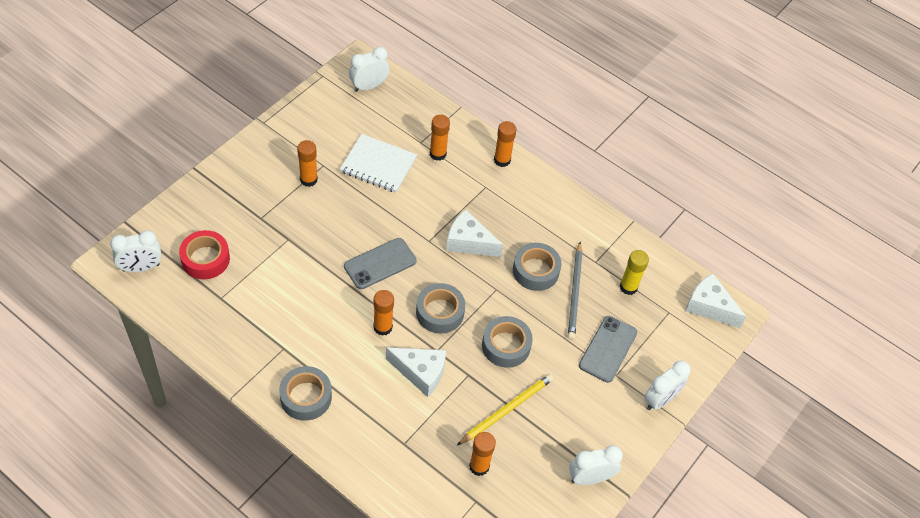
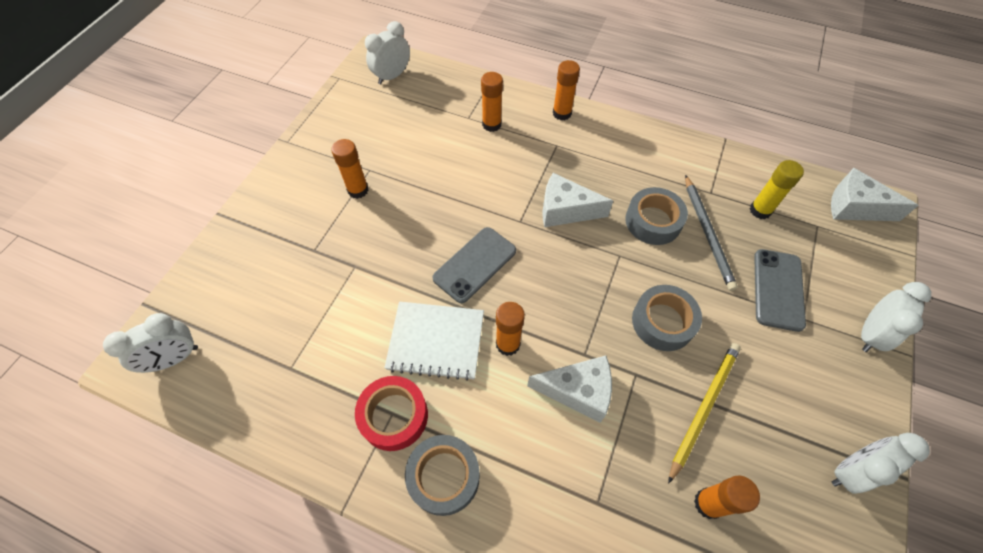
camera: 10 degrees left, 5 degrees up
red tape [179,230,230,279] -> red tape moved to [355,376,428,451]
white notebook [340,134,417,193] -> white notebook moved to [384,302,484,381]
grey tape [416,283,465,334] -> none

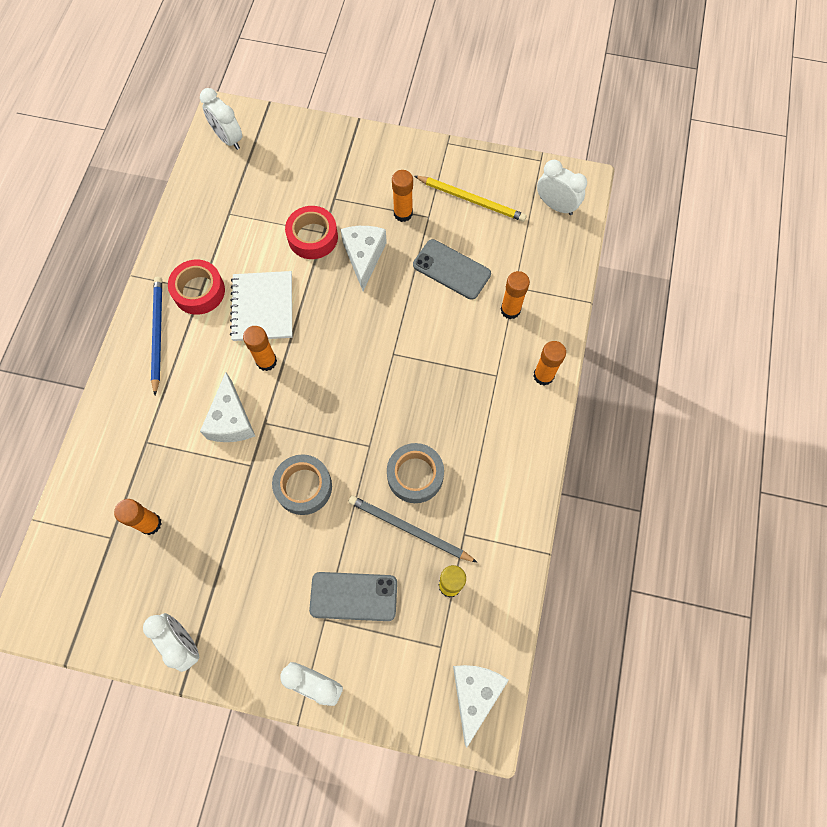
camera: 80 degrees right, 10 degrees up
grey tape [405,435,480,516] -> blue pencil [151,277,162,395]
grey phone [432,227,516,303] -> grey phone moved to [413,239,491,300]
white cheese [543,173,613,227] -> white cheese moved to [341,226,387,291]
yellow pencil [668,343,741,484] -> yellow pencil moved to [415,176,527,222]
grey pencil [685,175,738,291] -> grey pencil turned 45 degrees clockwise [349,496,478,563]
none -> red tape [285,206,338,259]

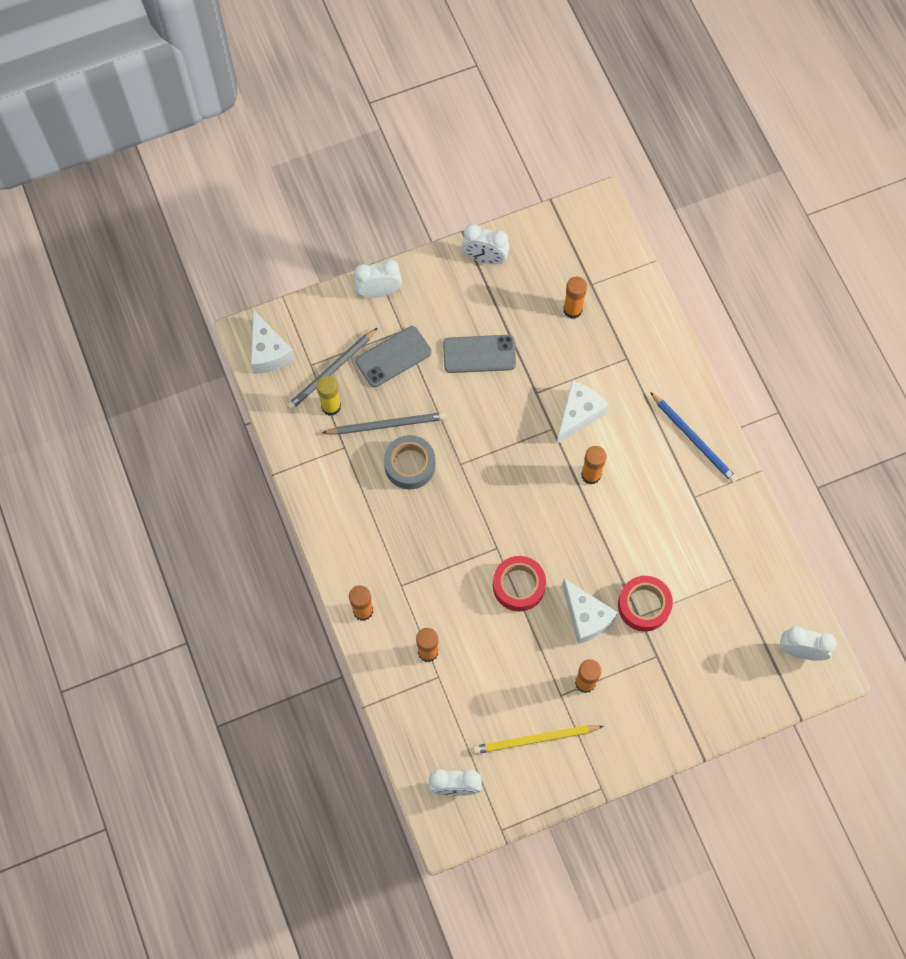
camera: 145 degrees right, 0 degrees up
red tape [168,260,225,315] -> red tape moved to [493,556,546,612]
white cheese [200,372,255,442] -> white cheese turned 75 degrees clockwise [557,381,609,444]
white notebook [230,271,292,341] -> none
grey tape [272,454,332,515] -> none
grey phone [413,239,491,300] -> grey phone moved to [443,335,516,373]
none -> grey pencil [287,328,378,410]

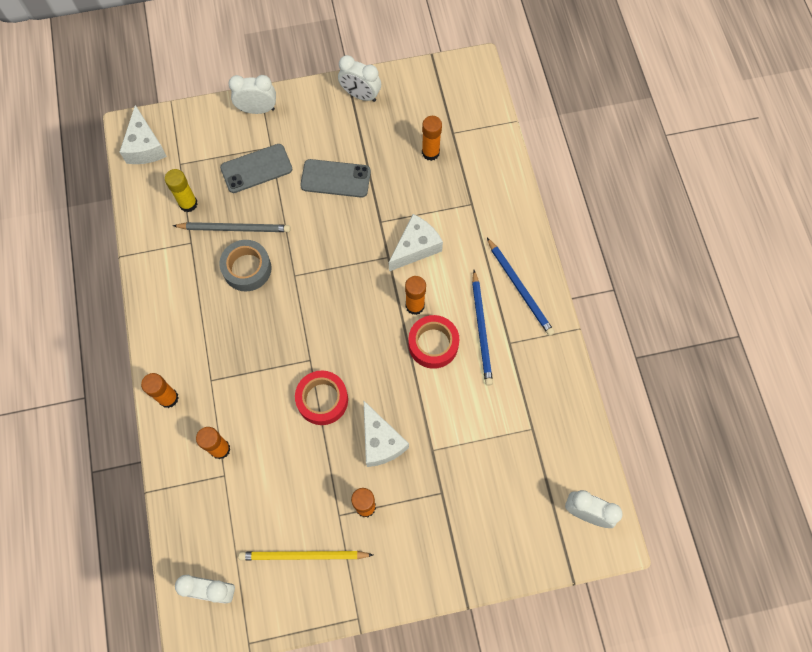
camera: 10 degrees right, 0 degrees up
grey pencil [287,328,378,410] -> none
red tape [618,576,673,632] -> red tape moved to [408,315,459,369]
none -> blue pencil [472,270,493,386]

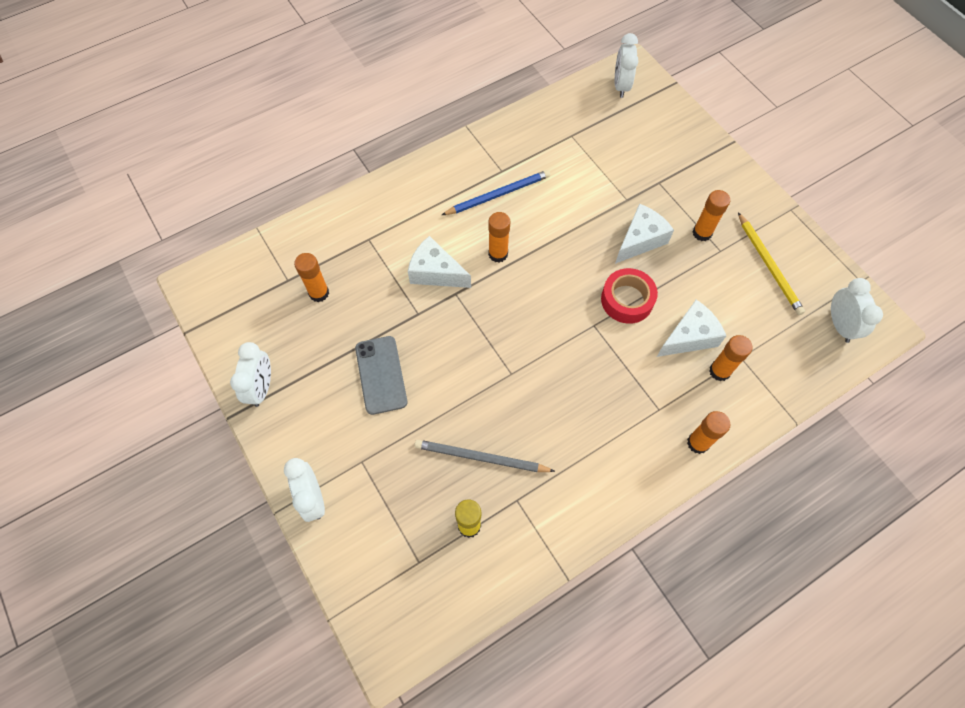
camera: 110 degrees left, 5 degrees down
white cheese [120,105,167,164] -> white cheese moved to [657,300,726,357]
grey pencil [173,222,291,232] -> grey pencil turned 60 degrees counterclockwise [414,440,555,472]
grey tape [219,240,272,292] -> none
grey phone [220,144,292,193] -> none
red tape [408,315,459,369] -> none
blue pencil [487,238,555,336] -> none

